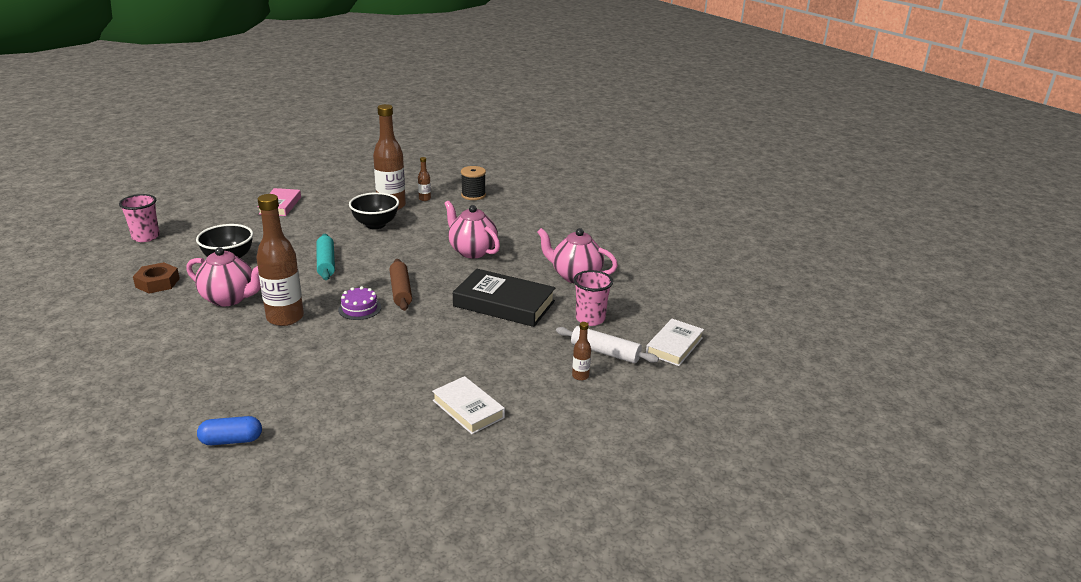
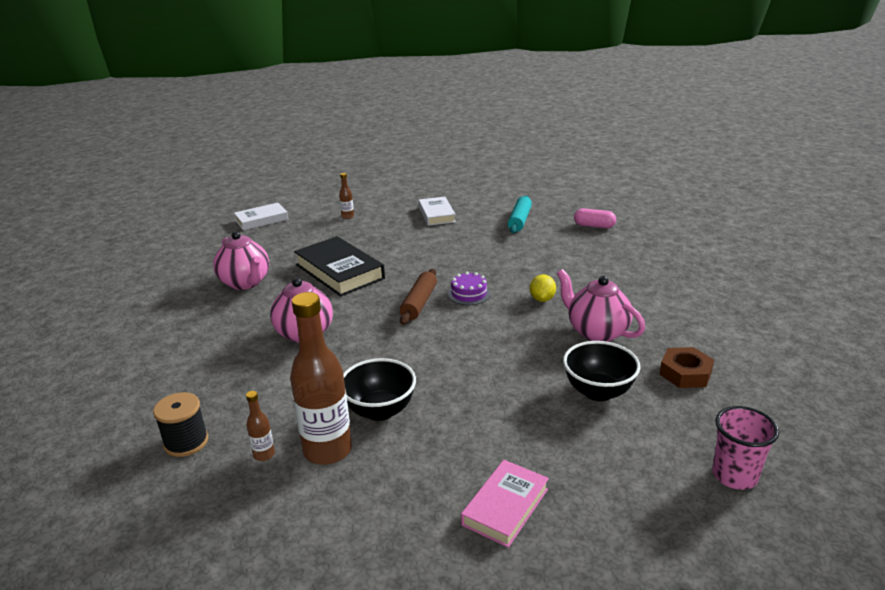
camera: 150 degrees left, 0 degrees up
blue capsule [197,416,262,445] -> pink capsule [574,208,616,228]
brown bottle [257,194,304,326] -> yellow lemon [530,274,556,302]
turquoise rolling pin [317,234,335,280] -> turquoise rolling pin moved to [508,195,532,233]
white rolling pin [556,326,659,363] -> none
pink cup [573,270,613,326] -> none

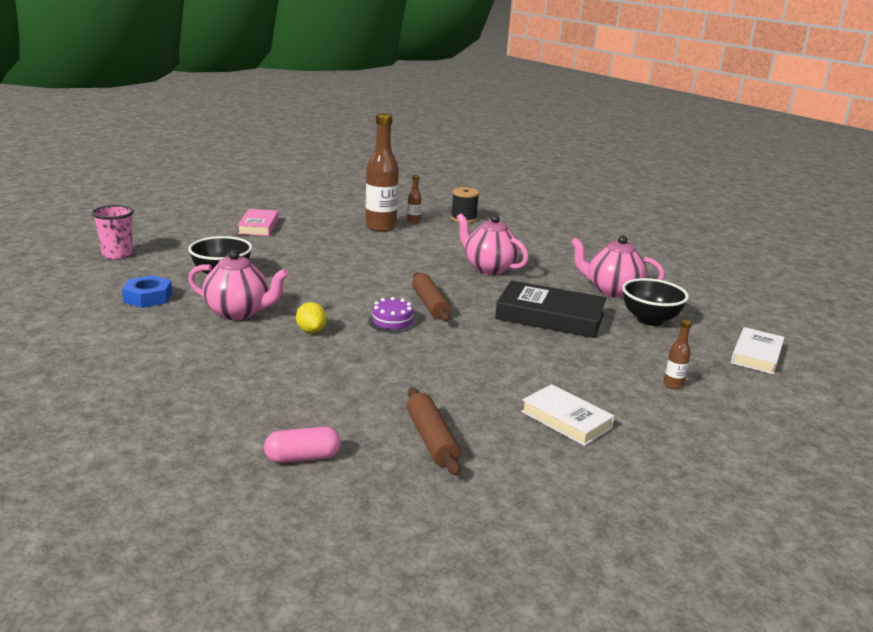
camera: 145 degrees right, 5 degrees down
black bowl [343,358,416,421] -> black bowl moved to [622,278,689,326]
turquoise rolling pin [508,195,532,233] -> brown rolling pin [407,388,461,476]
brown nut [659,347,714,388] -> blue nut [122,275,172,308]

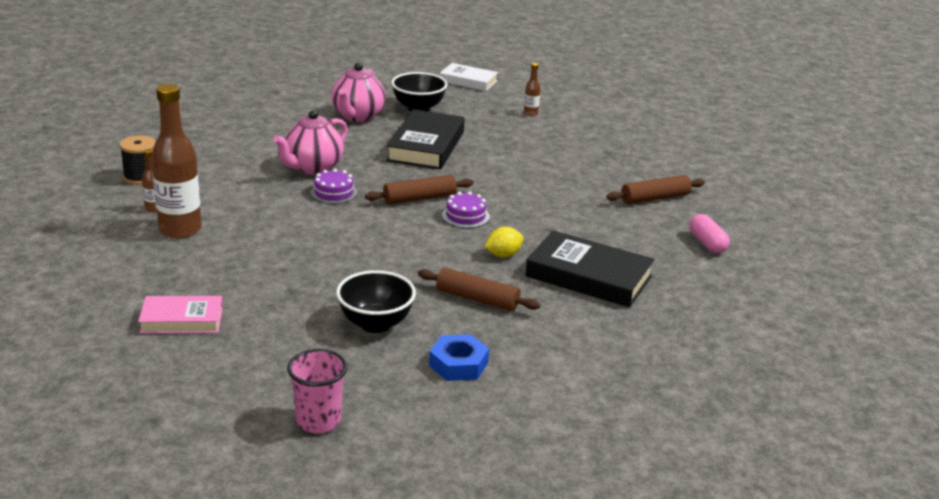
camera: 95 degrees left, 5 degrees up
pink teapot [188,250,289,320] -> brown rolling pin [418,268,540,311]
white book [521,384,615,446] -> none
none -> purple cake [310,169,357,204]
none -> black book [525,230,655,307]

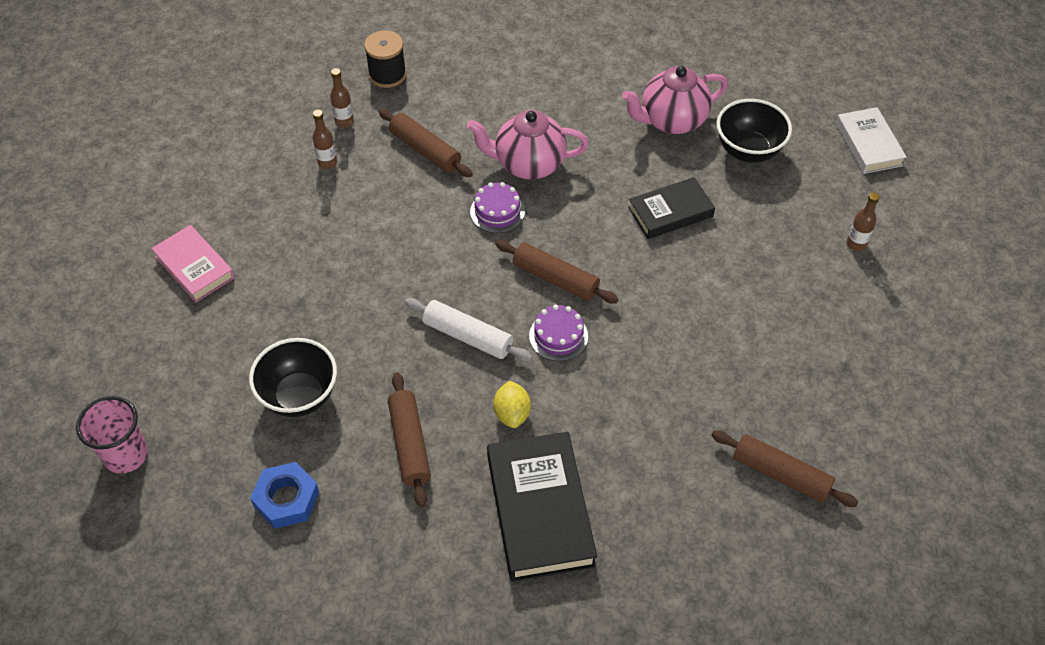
camera: 55 degrees right, 25 degrees up
brown bottle [151,84,202,239] -> brown bottle [312,110,337,169], size x0.43
black book [386,109,465,170] -> black book [628,177,715,239], size x0.63
yellow lemon [485,227,524,257] -> yellow lemon turned 60 degrees clockwise [493,381,531,428]
pink capsule [690,214,730,253] -> none
none -> brown rolling pin [379,109,473,177]
none -> white rolling pin [405,298,532,361]

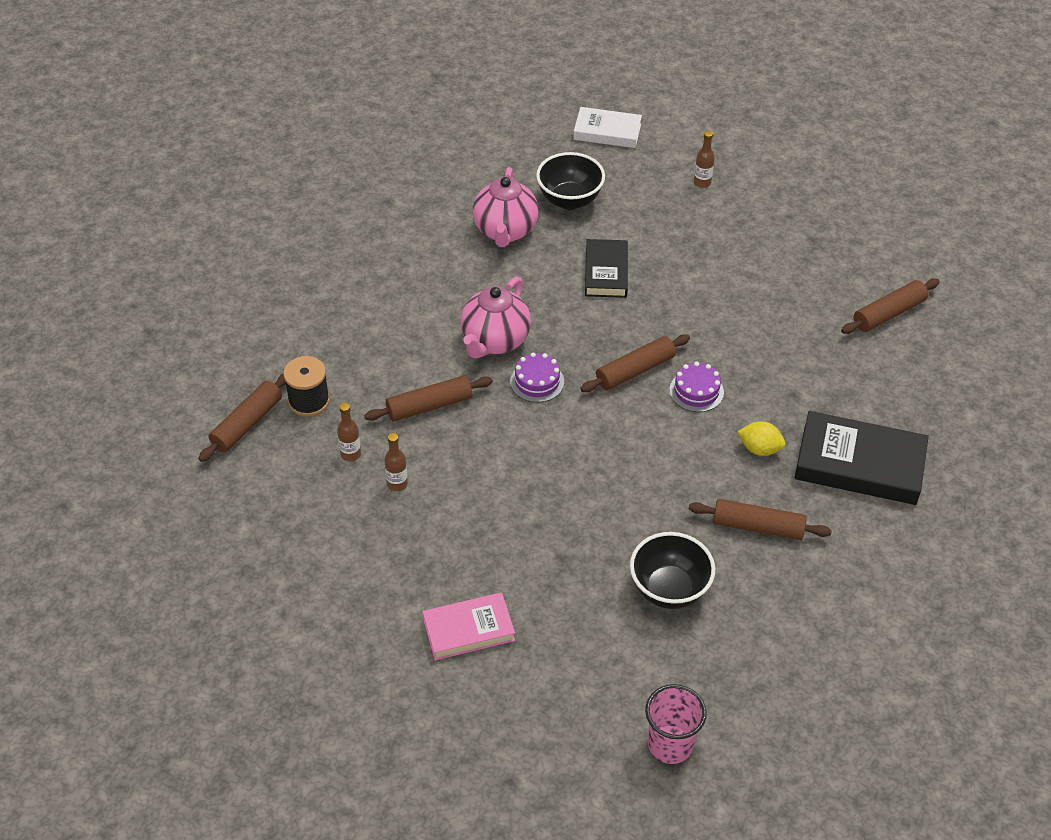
camera: 65 degrees left, 5 degrees down
blue nut [250,462,319,529] -> none
white rolling pin [405,298,532,361] -> none
none -> brown rolling pin [198,374,286,462]

